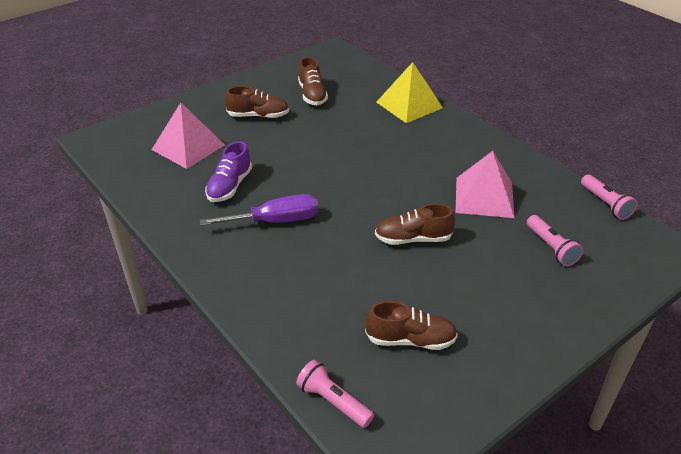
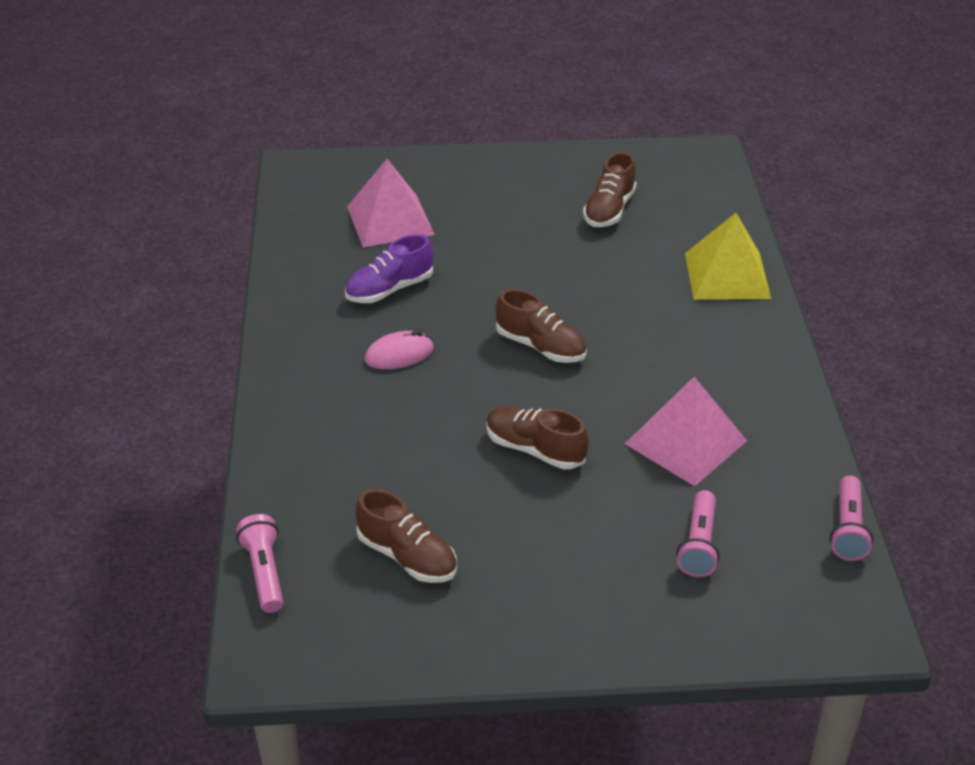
camera: 35 degrees right, 0 degrees up
purple screwdriver [200,194,319,226] -> pink mouse [364,330,434,369]
brown shoe [225,86,289,118] -> brown shoe moved to [496,289,587,363]

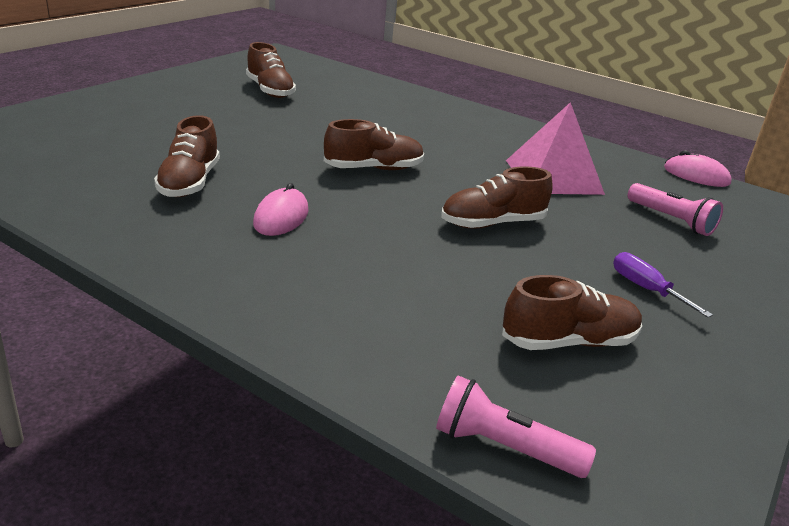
camera: 55 degrees left, 10 degrees down
purple shoe [345,234,433,303] -> brown shoe [154,115,220,197]
pink pyramid [347,159,435,247] -> none
yellow pyramid [685,213,771,300] -> none
pink flashlight [830,476,873,561] -> pink mouse [664,150,731,187]
none -> purple screwdriver [613,252,713,318]

